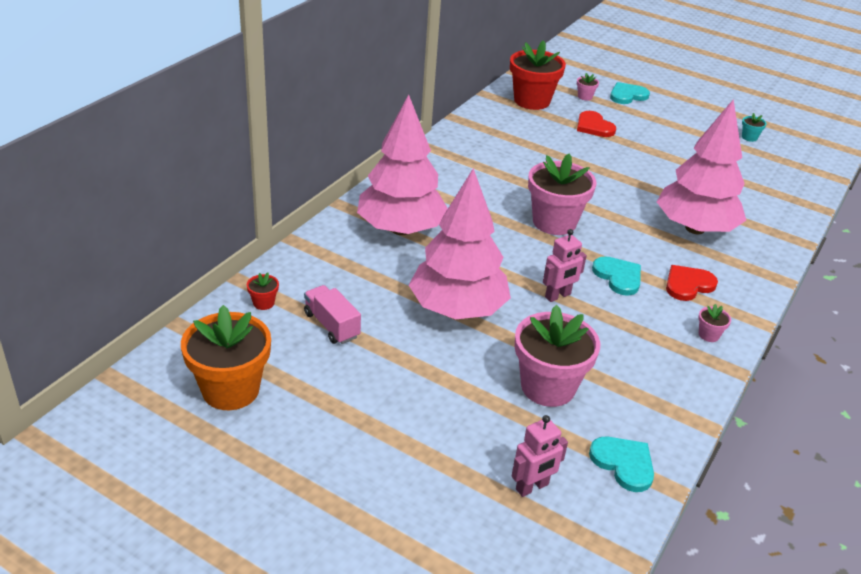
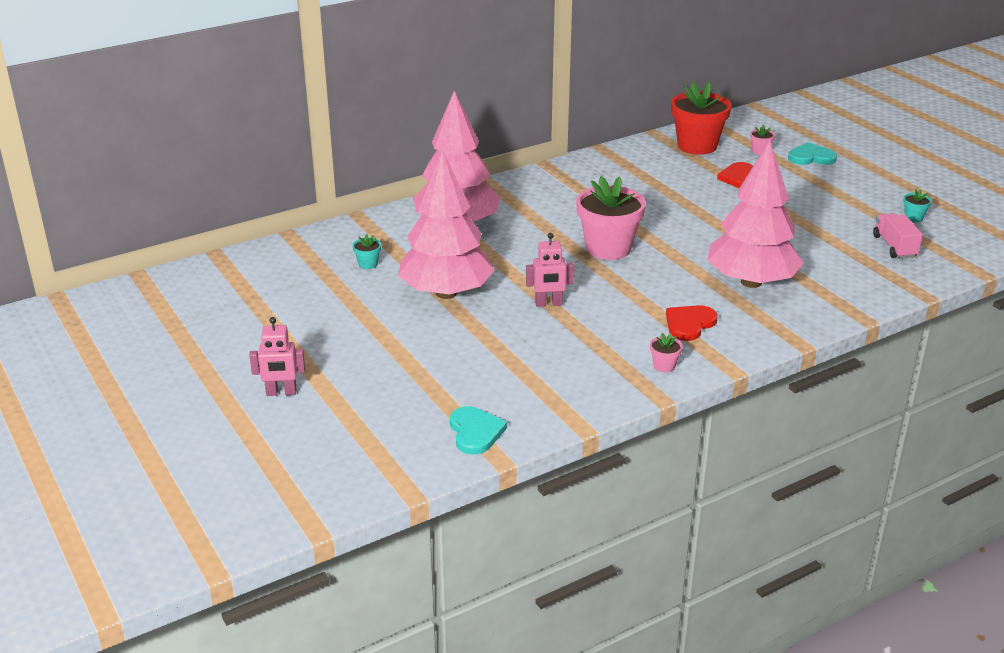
camera: 30 degrees right, 5 degrees down
orange flower pot [181,305,271,410] -> none
red flower pot [247,272,279,310] -> none
pink truck [304,285,361,344] -> pink truck moved to [873,213,923,259]
pink robot [512,415,568,497] -> pink robot moved to [249,317,305,396]
pink flower pot [515,305,600,407] -> none
turquoise heart [592,256,641,296] -> none
red heart [666,265,718,301] -> red heart turned 45 degrees counterclockwise [666,305,718,341]
none -> turquoise flower pot [352,234,381,269]

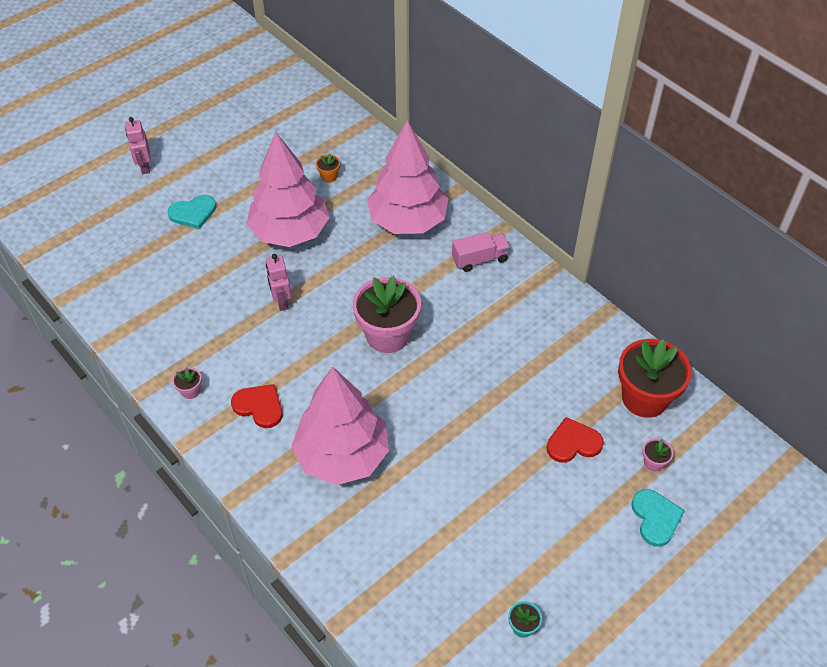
camera: 80 degrees right, 20 degrees up
turquoise flower pot [352,234,381,269] -> orange flower pot [316,153,340,183]
turquoise heart [450,406,507,454] -> turquoise heart moved to [168,195,216,229]
pink truck [873,213,923,259] -> pink truck moved to [452,232,510,272]

